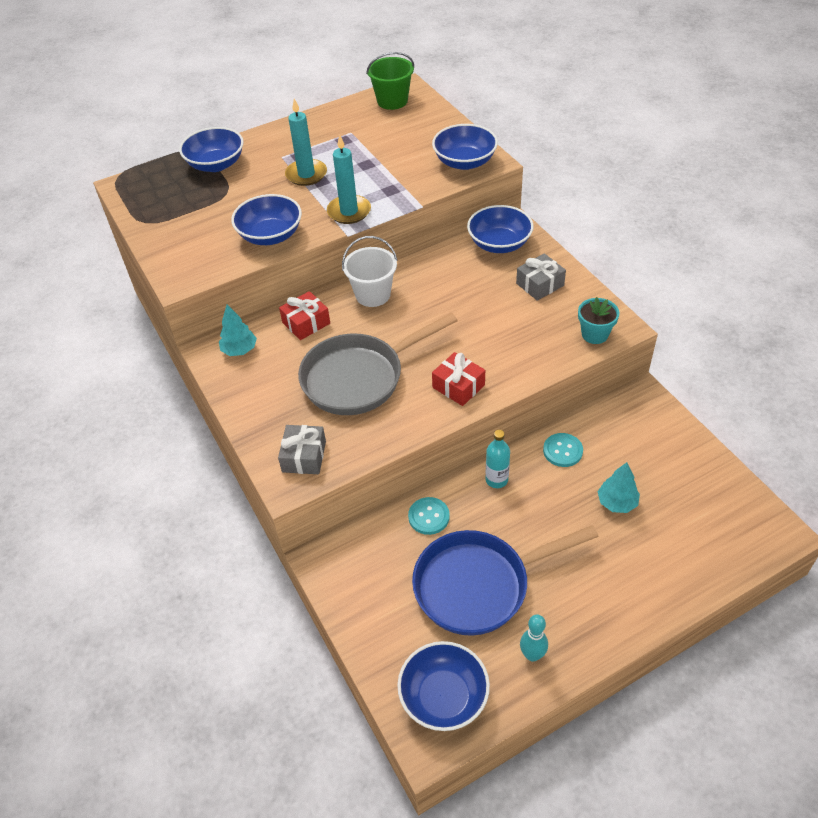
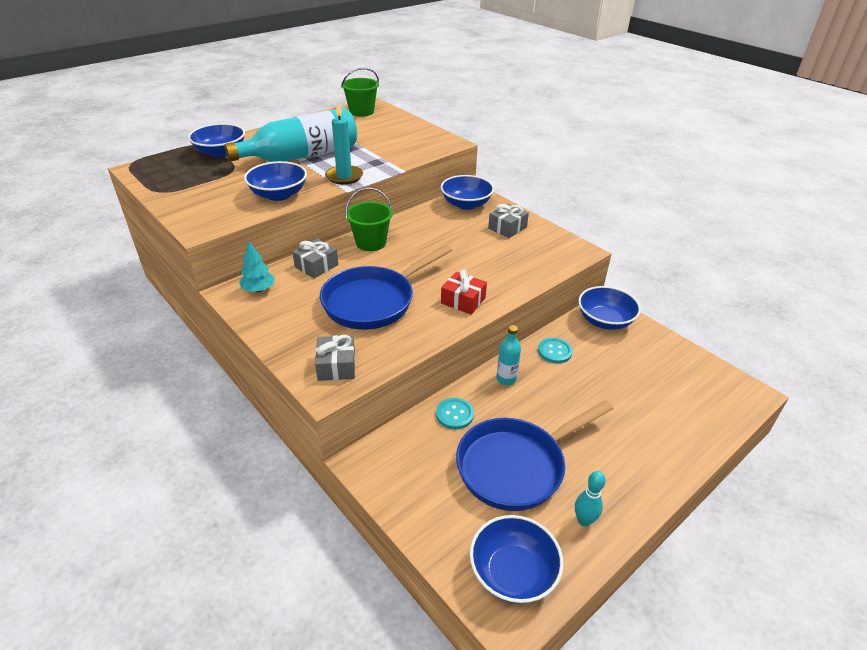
camera: 15 degrees left, 10 degrees down
red gift [279,291,330,340] -> grey gift [292,239,338,278]
turquoise candle [285,99,327,186] -> turquoise bottle [224,108,357,162]
grey pan [298,313,458,415] -> blue pan [320,245,452,330]
white bucket [342,236,397,307] -> green bucket [345,188,393,251]
blue bowl [432,124,498,170] -> blue bowl moved to [578,286,641,330]
turquoise flower pot [578,297,619,344] -> none
turquoise tree [597,462,640,513] -> none

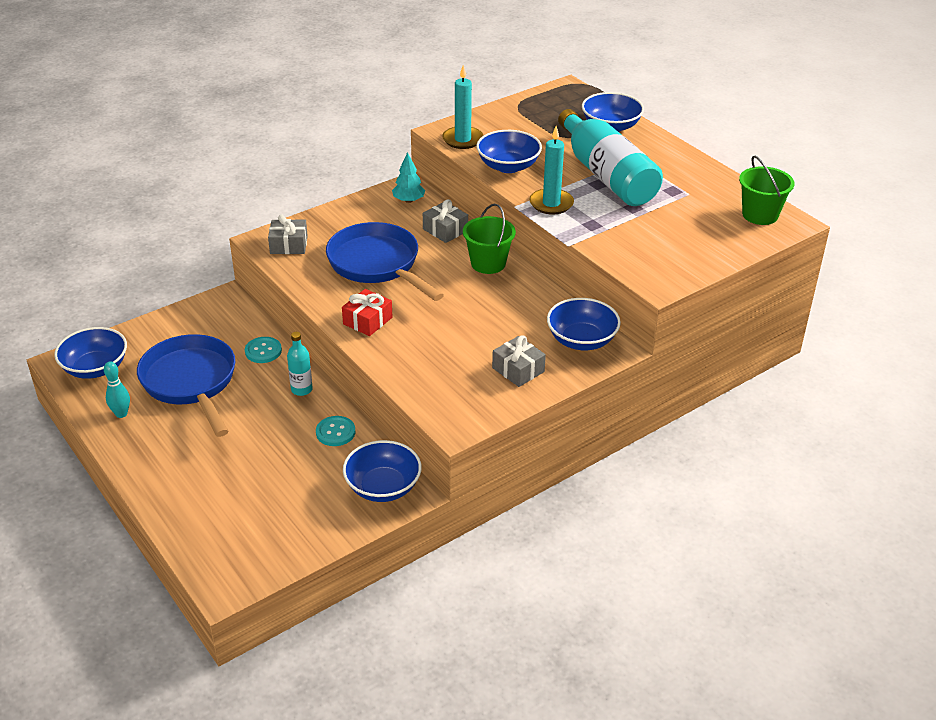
camera: 95 degrees right, 0 degrees up
none -> turquoise candle [442,65,483,149]

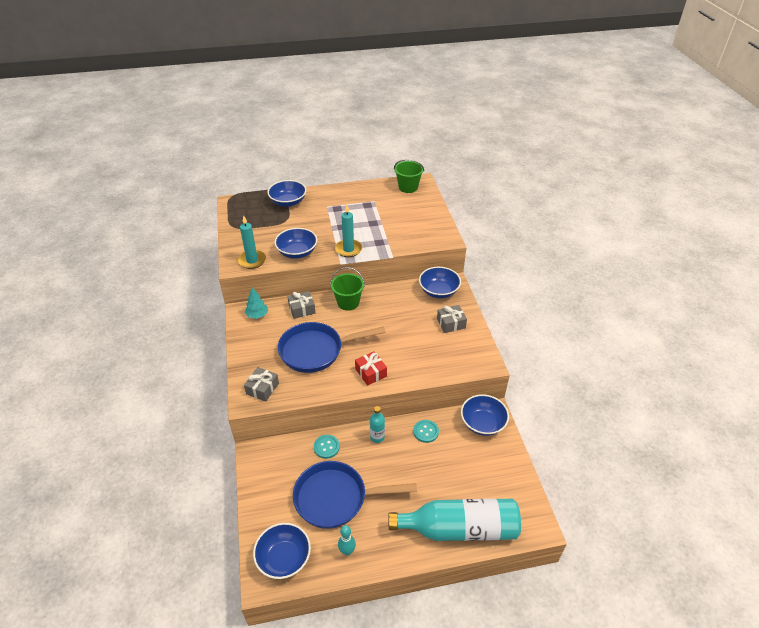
camera: 65 degrees left, 5 degrees up
turquoise bottle [558,109,663,206] -> turquoise bottle moved to [388,499,521,541]

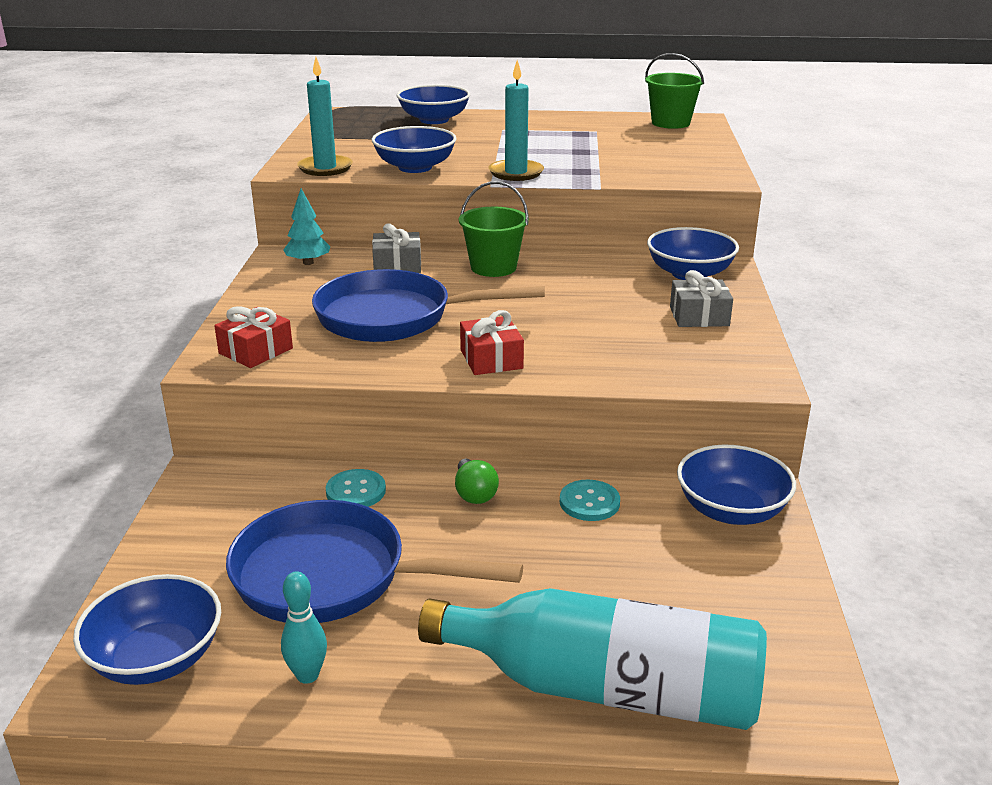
camera: 15 degrees right, 15 degrees down
grey gift [244,367,279,402] -> red gift [214,306,293,368]
turquoise bottle [370,406,385,443] -> green light bulb [455,459,499,504]

